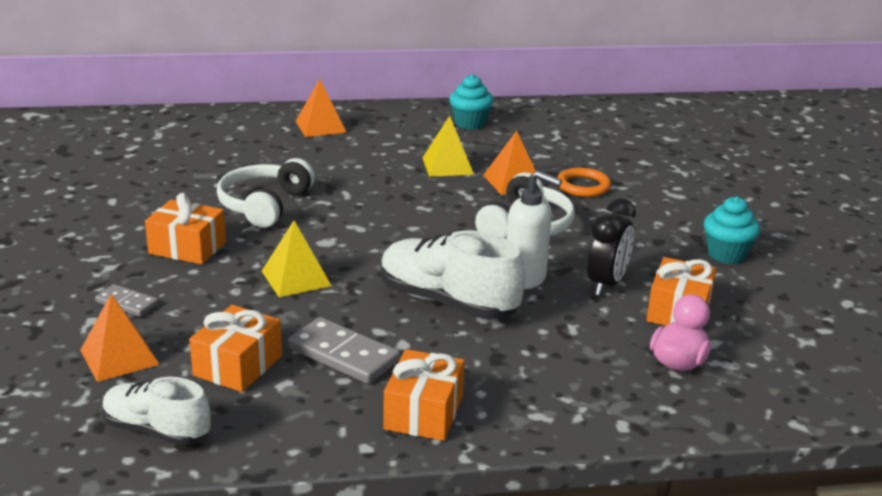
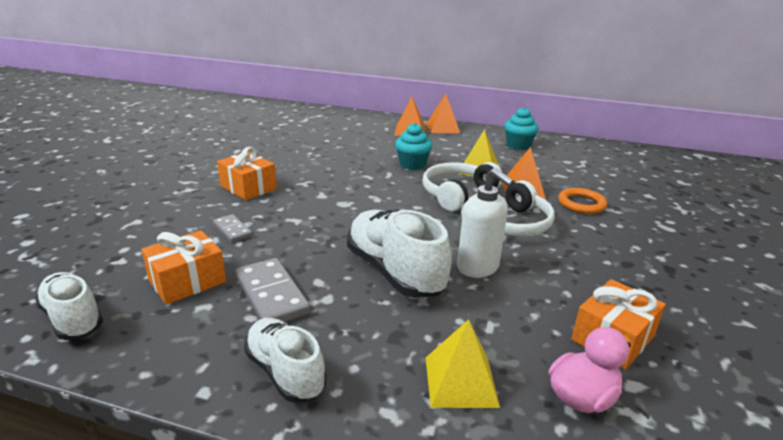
camera: 25 degrees right, 0 degrees up
orange pyramid [80,294,159,382] -> orange pyramid moved to [426,94,460,133]
grey domino [95,284,159,317] -> grey domino moved to [213,214,252,243]
white headphones [217,158,315,228] -> white headphones moved to [423,162,503,211]
yellow pyramid [262,221,332,297] -> yellow pyramid moved to [426,319,500,408]
orange gift [383,349,465,441] -> white shoe [244,318,326,403]
black clock [587,198,636,296] -> none
turquoise cupcake [704,196,760,264] -> turquoise cupcake moved to [395,123,433,170]

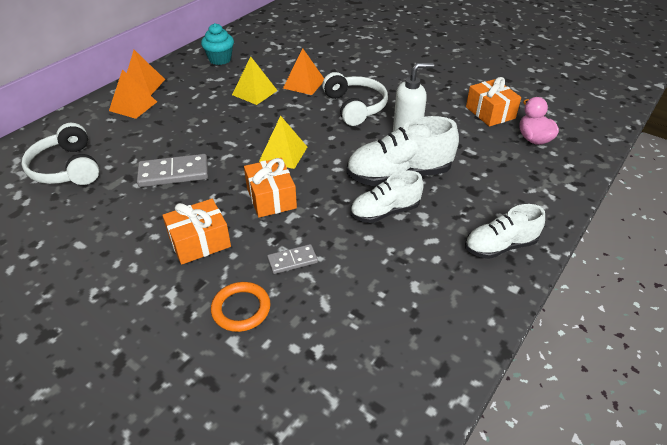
camera: 70 degrees left, 15 degrees up
white shoe [35,272,103,340] -> white shoe moved to [350,171,424,223]
orange gift [141,230,226,305] -> orange gift moved to [244,158,297,218]
grey domino [235,258,311,322] -> grey domino moved to [137,154,208,187]
turquoise cupcake [395,123,433,170] -> none
white headphones [423,162,503,211] -> white headphones moved to [21,123,99,185]
yellow pyramid [426,319,500,408] -> yellow pyramid moved to [259,116,307,169]
orange ring [558,188,607,214] -> orange ring moved to [211,282,271,332]

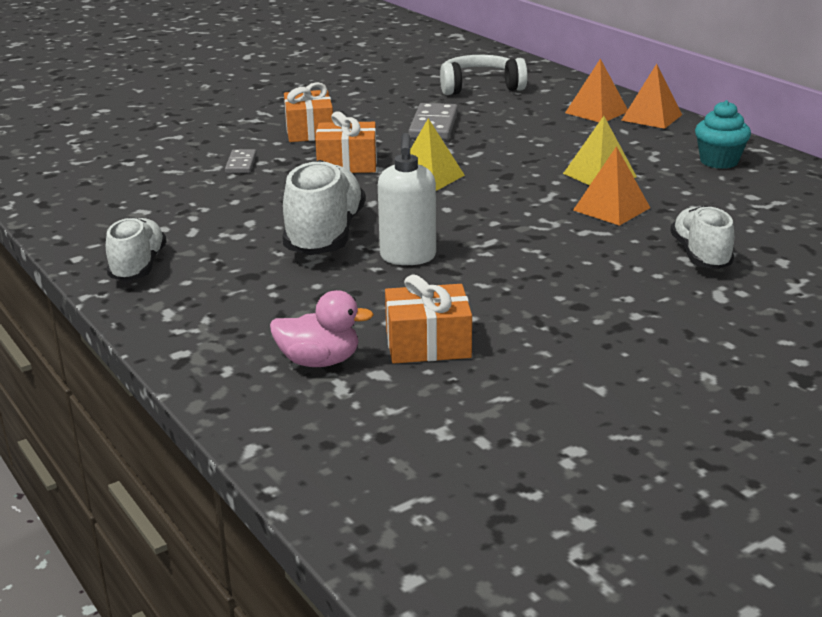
camera: 110 degrees right, 15 degrees down
orange ring [211,282,271,332] -> none
white headphones [322,72,388,126] -> none
white shoe [350,171,424,223] -> white shoe moved to [670,206,734,269]

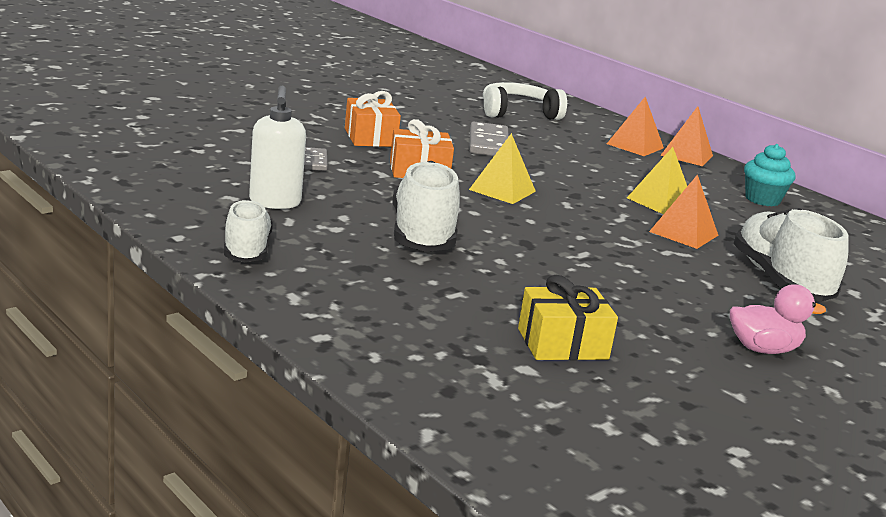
camera: 10 degrees left, 5 degrees down
pink duck [270,290,374,367] -> pink duck moved to [730,284,826,354]
white soap dispenser [378,133,436,265] -> white soap dispenser moved to [249,85,306,209]
orange gift [385,274,472,364] -> yellow gift [518,275,618,360]
white shoe [670,206,734,269] -> white shoe [734,208,849,302], size x1.56

